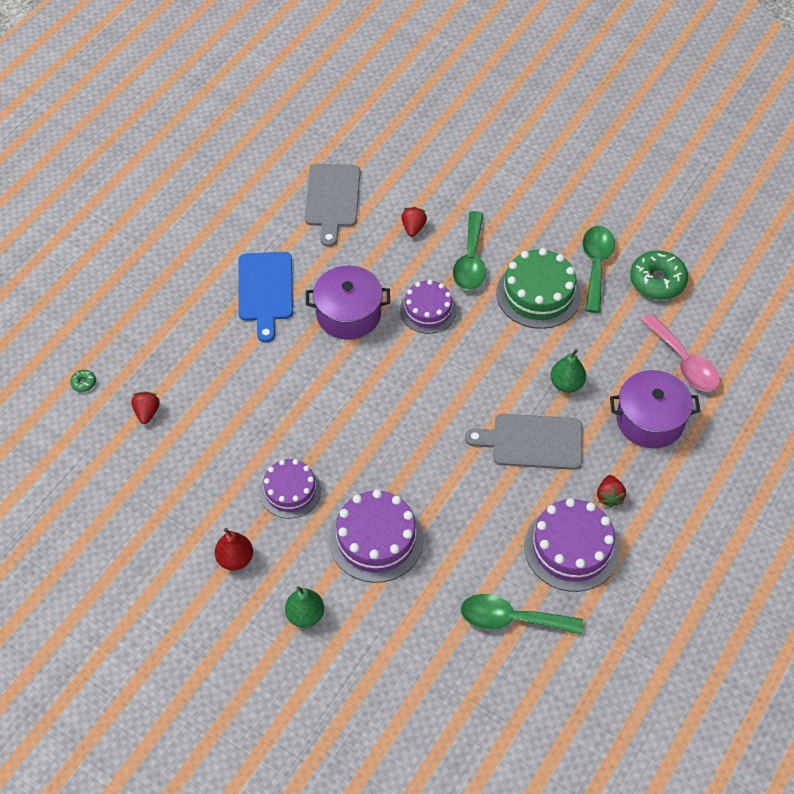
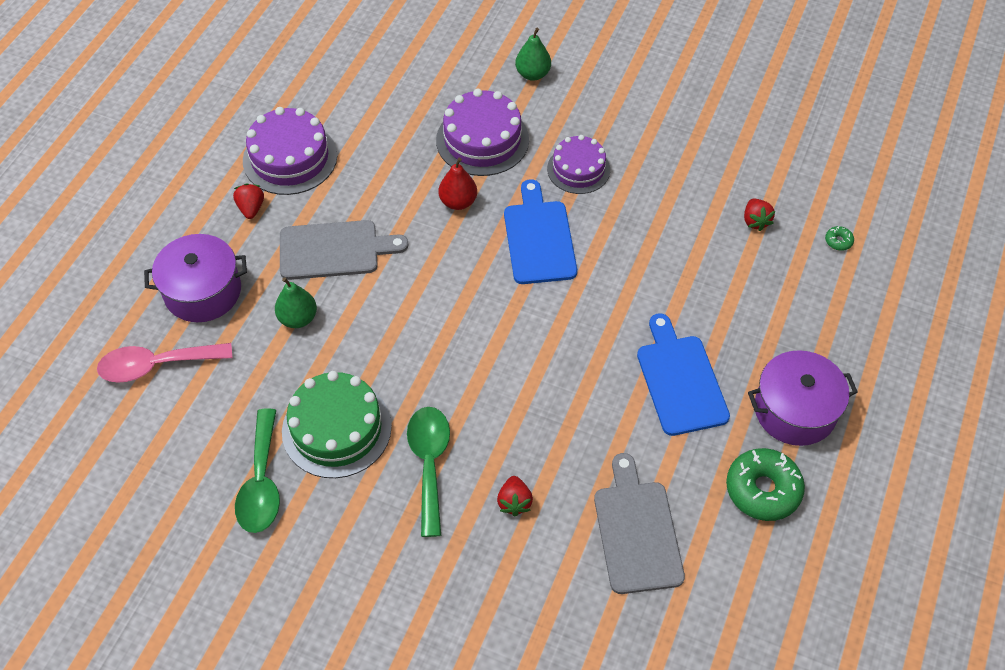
camera: 170 degrees right, 0 degrees up
red pear [215,528,253,571] -> red pear moved to [439,158,477,210]
purple pot [306,265,390,340] -> purple pot moved to [748,350,858,446]
purple cake [400,280,457,334] -> none
green spoon [461,594,583,635] -> none
green donut [630,251,688,300] -> green donut moved to [726,448,805,521]
pink spoon [641,314,720,391] -> pink spoon turned 60 degrees counterclockwise [97,343,233,383]
none -> blue cutting board [504,179,577,284]

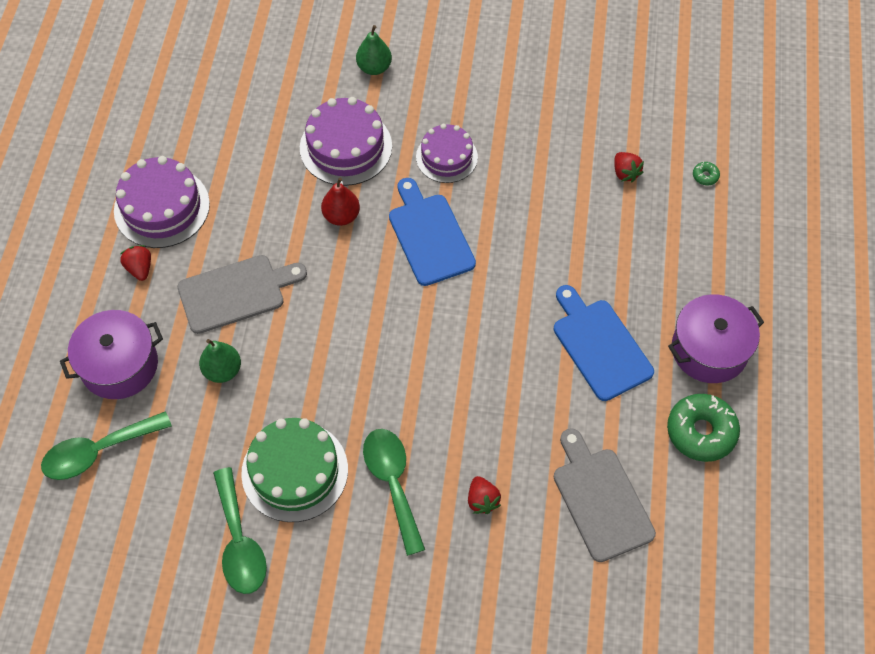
camera: 15 degrees left, 5 degrees up
pink spoon [97,343,233,383] -> green spoon [41,411,172,480]

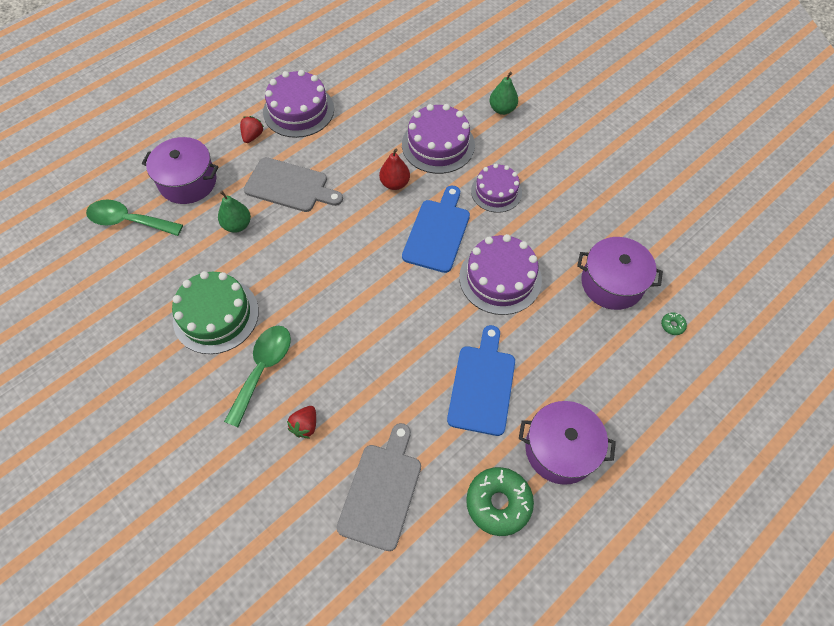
camera: 40 degrees right, 0 degrees up
green spoon [213,467,267,594] -> none
red strawberry [614,152,644,182] -> purple pot [577,237,663,310]
none -> purple cake [459,234,542,315]

